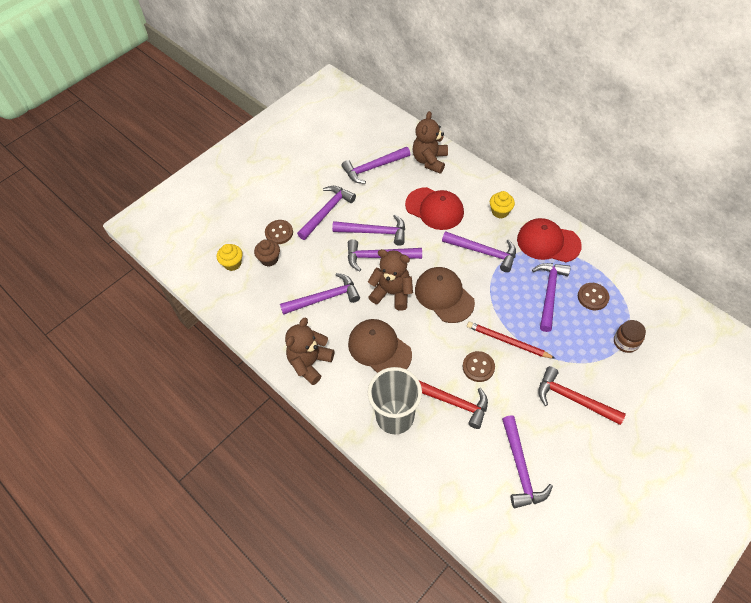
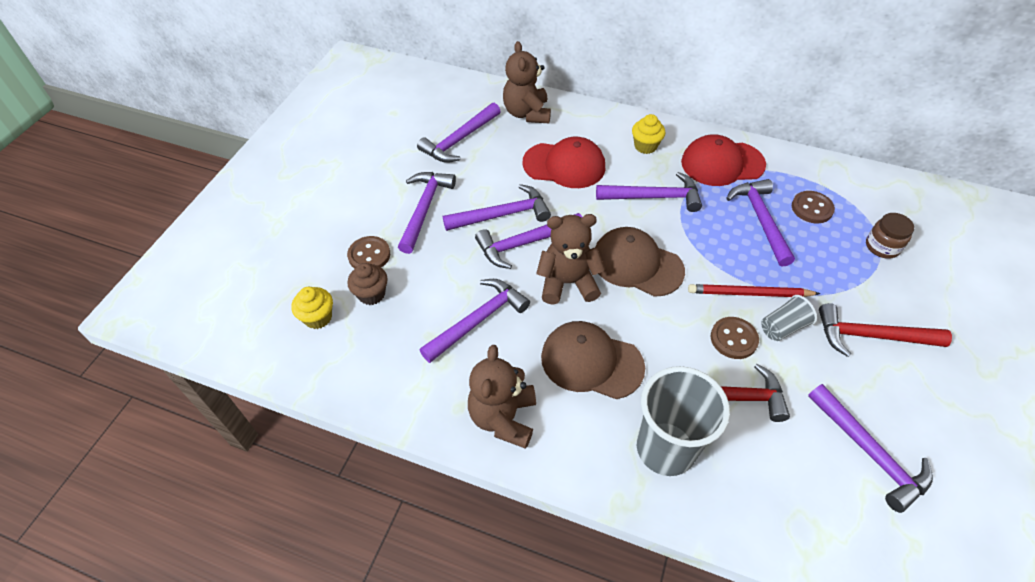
camera: 25 degrees left, 5 degrees down
none -> grey cup [761,295,817,341]

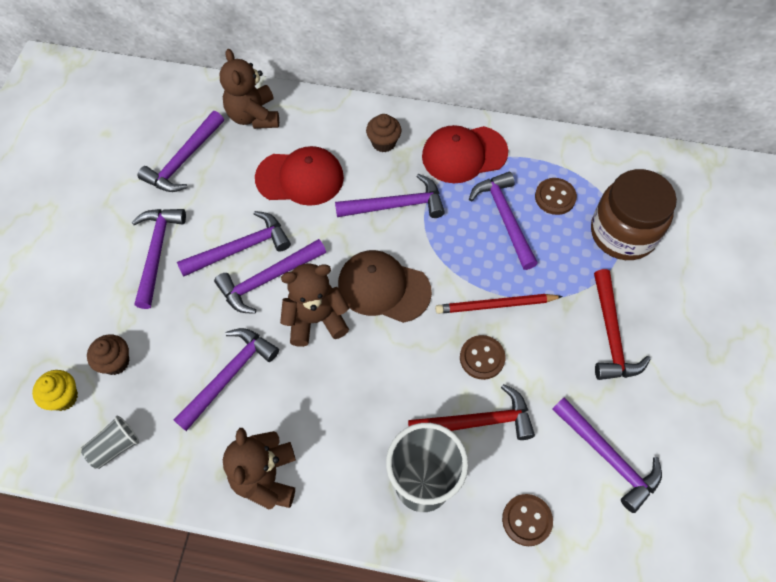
camera: 10 degrees left, 10 degrees up
brown button [347,236,390,269] -> brown button moved to [502,494,553,546]
brown cap [541,321,645,399] -> none
yellow cupcake [632,114,665,154] -> brown cupcake [366,114,401,152]
grey cup [761,295,817,341] -> grey cup moved to [81,416,139,469]
red hammer [819,303,952,357] -> red hammer turned 90 degrees counterclockwise [594,269,651,380]
brown jar [866,213,914,259] -> brown jar [591,169,677,260], size x2.00

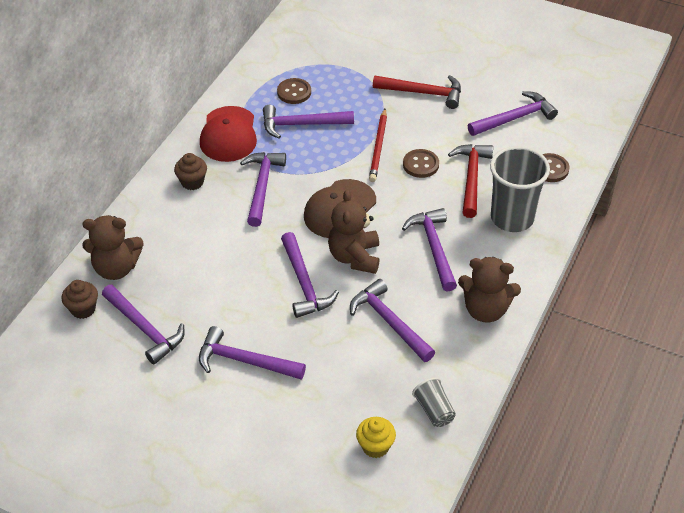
camera: 75 degrees left, 15 degrees down
brown cupcake [87,334,129,375] -> brown cupcake moved to [62,280,98,319]
purple hammer [177,211,291,277] -> purple hammer moved to [402,208,457,291]
red cap [255,146,344,206] -> none
brown jar [591,169,677,260] -> none

